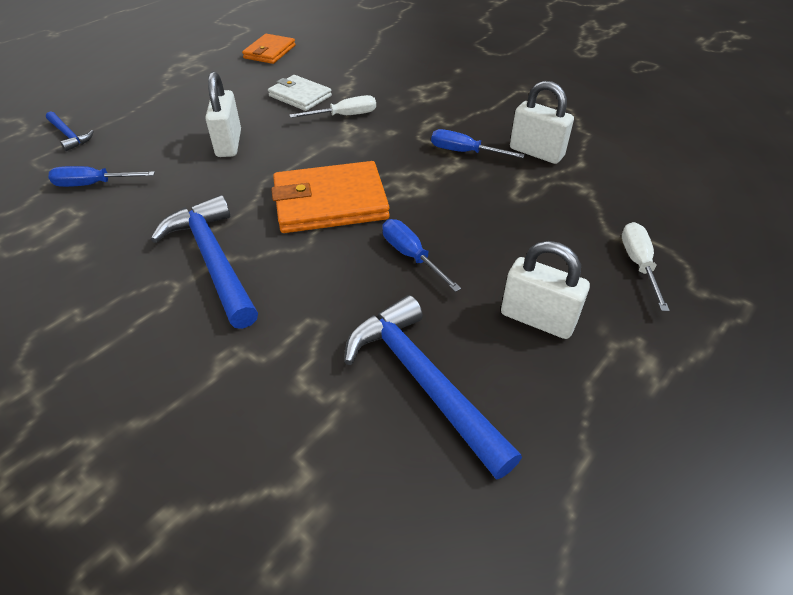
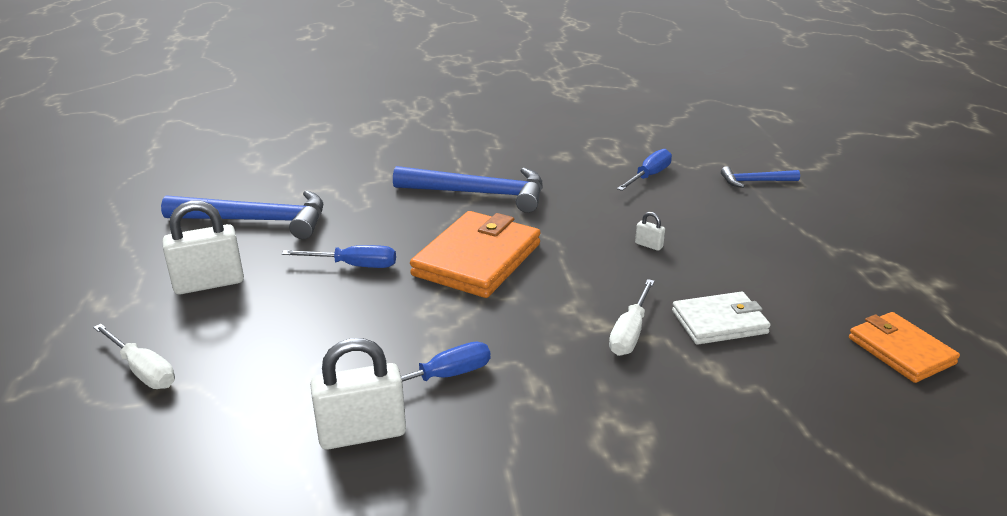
camera: 130 degrees right, 15 degrees down
white padlock [205,71,241,157] -> white padlock [635,212,665,251], size x0.44

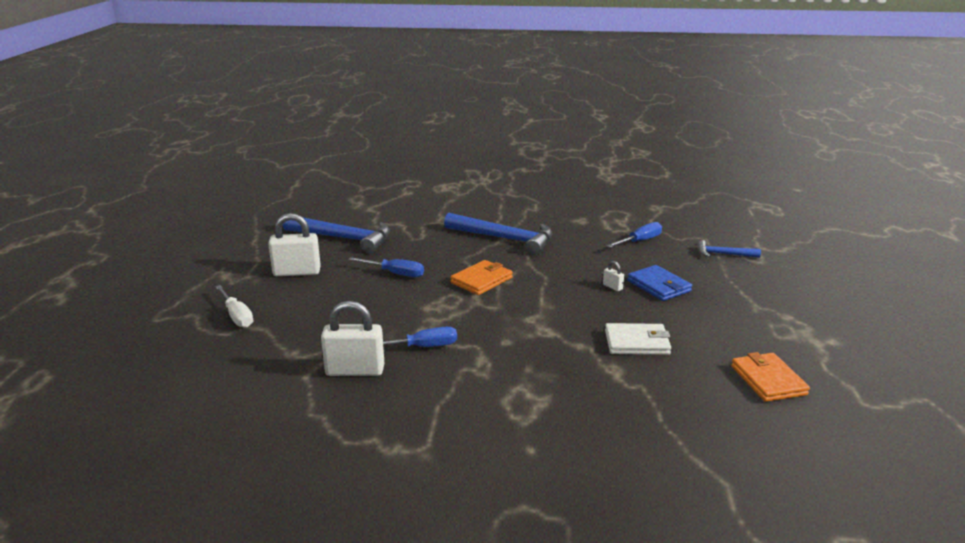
camera: 15 degrees right, 5 degrees down
orange wallet [410,211,541,298] -> orange wallet [450,260,513,295], size x0.61
white screwdriver [609,279,655,356] -> none
none -> blue wallet [627,265,692,301]

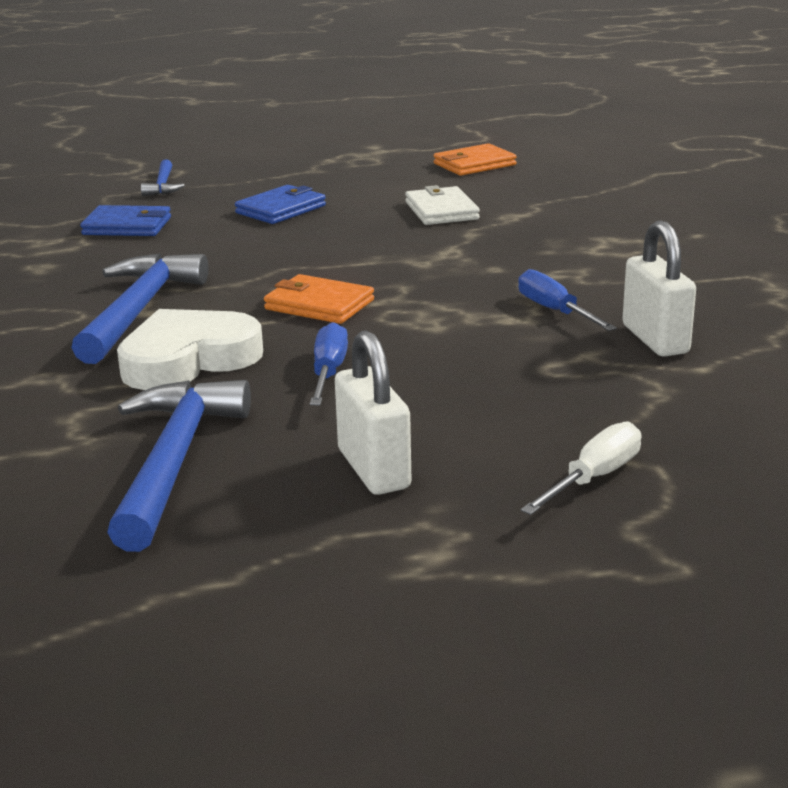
camera: 105 degrees left, 0 degrees up
white padlock [603,261,624,291] -> none
blue screwdriver [606,222,662,248] -> blue wallet [80,205,171,236]
none -> white heart [117,309,263,390]

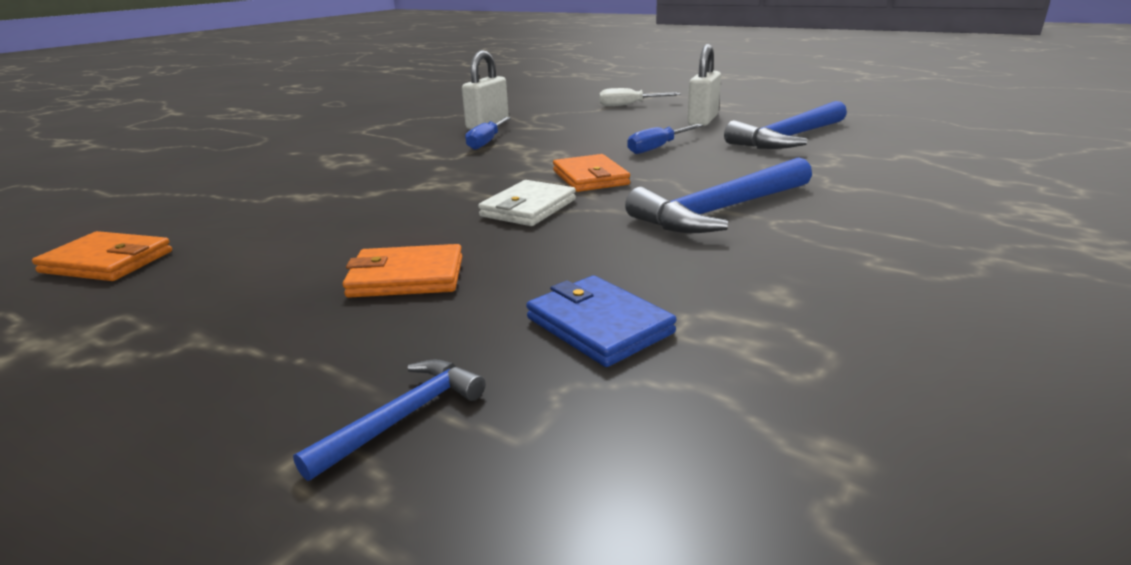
camera: 135 degrees left, 0 degrees up
white heart [117,309,263,390] -> none
blue wallet [235,185,326,224] -> orange wallet [343,244,462,298]
white wallet [405,185,480,225] -> white wallet moved to [478,180,576,226]

